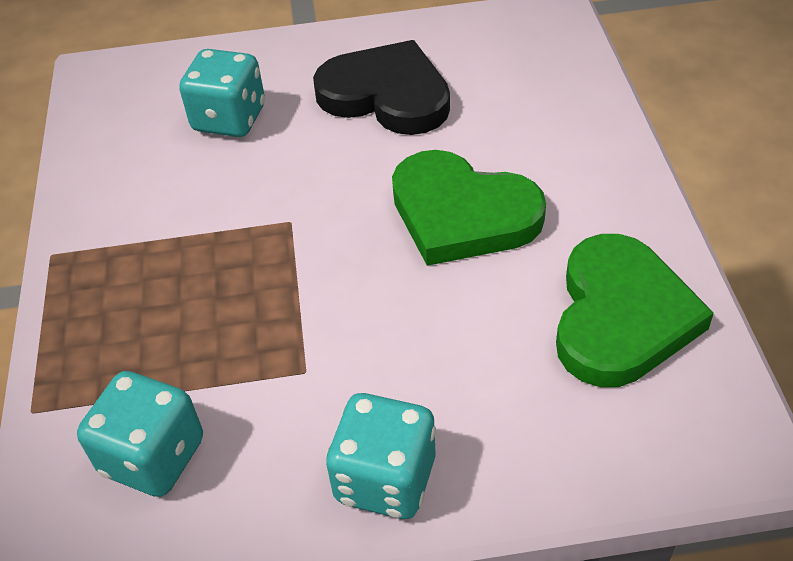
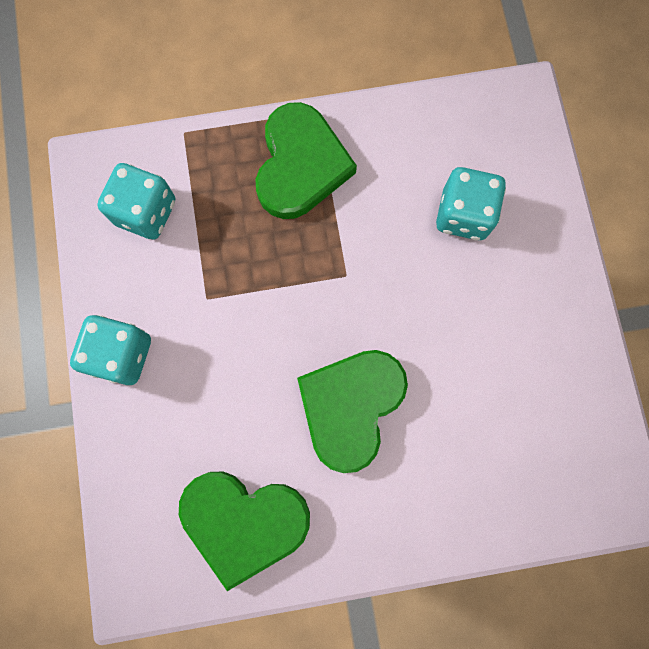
camera: 85 degrees right, 30 degrees up
black heart [313,40,450,135] -> none
none -> green heart [255,102,357,219]

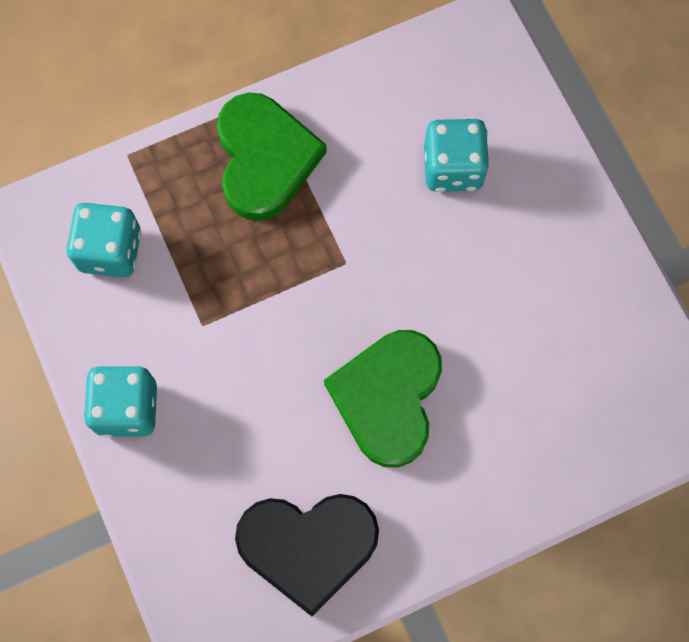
camera: 15 degrees left, 5 degrees down
green heart [179,472,310,591] -> black heart [235,494,379,616]

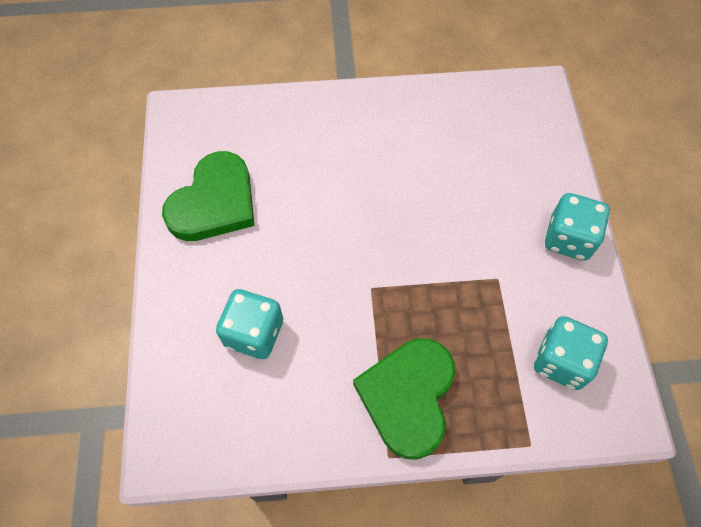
camera: 160 degrees left, 10 degrees down
black heart [235,494,379,616] -> none
green heart [324,330,442,468] -> green heart moved to [162,151,255,241]

